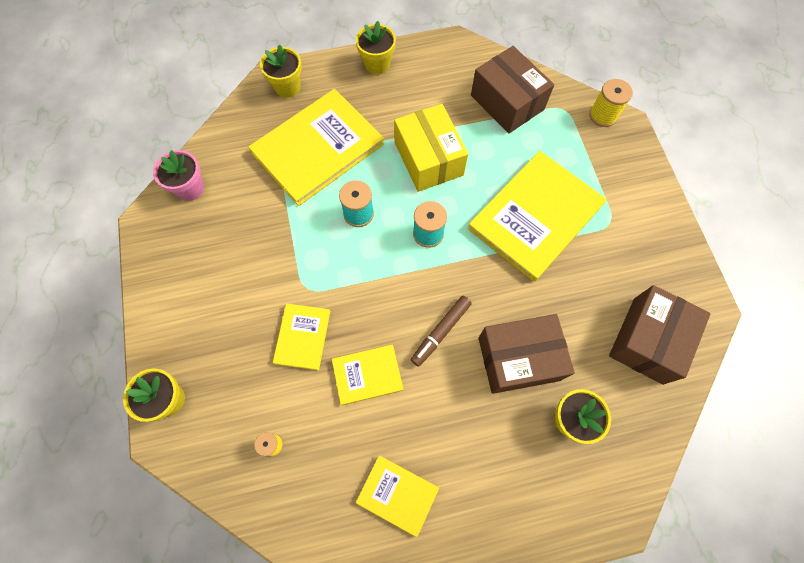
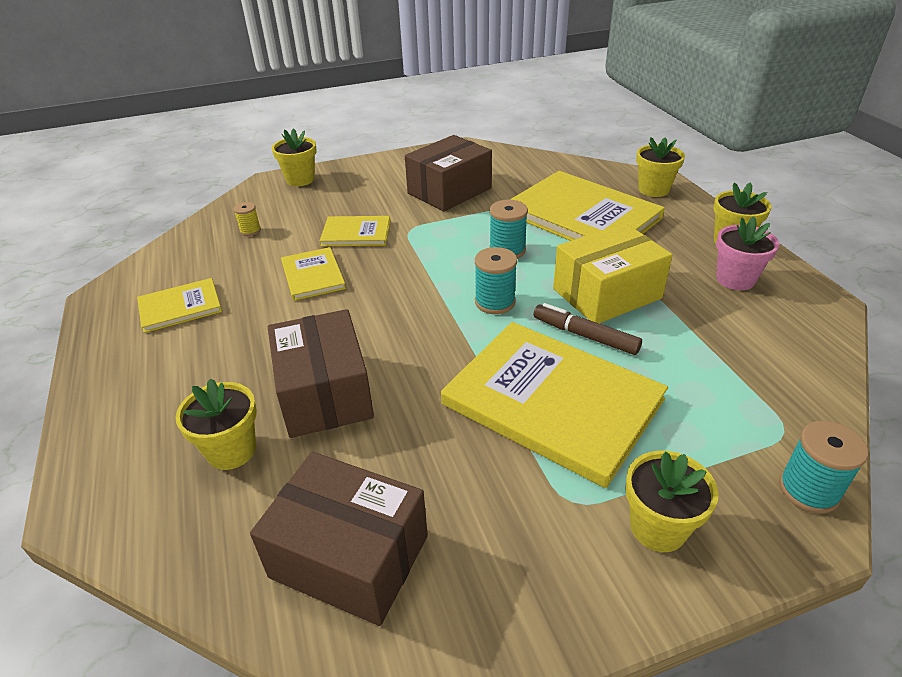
camera: 85 degrees right, 30 degrees down
pink flower pot [153,150,204,201] -> pink flower pot moved to [716,216,779,290]
yellow book [356,455,439,537] -> yellow book turned 45 degrees clockwise [137,278,222,333]
brown marker [411,296,472,367] -> brown marker moved to [534,303,642,355]
brown box [471,46,554,134] -> brown box moved to [405,135,492,211]
yellow spool [589,79,633,127] -> turquoise spool [779,421,868,514]
none -> yellow flower pot [625,450,718,552]

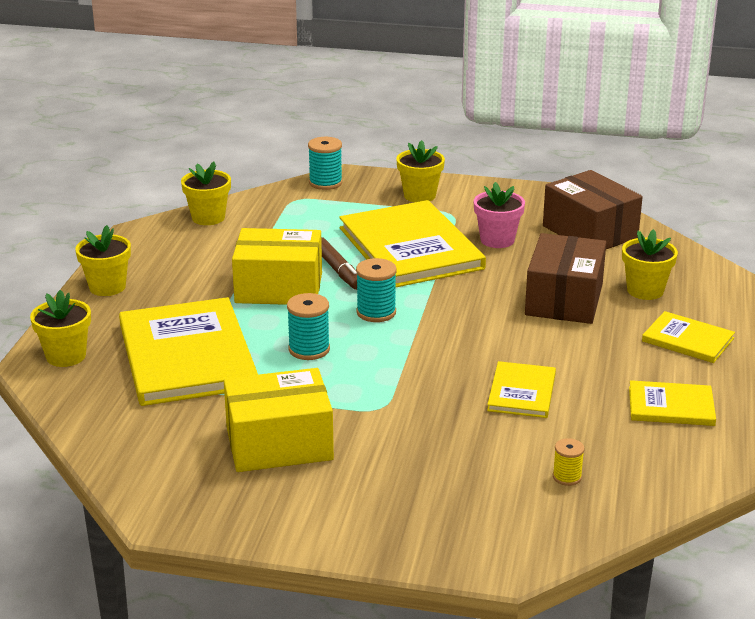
camera: 150 degrees left, 10 degrees down
yellow flower pot [272,128,317,186] -> yellow flower pot moved to [181,161,231,225]
yellow book [320,216,390,246] -> yellow book moved to [642,311,735,363]
brown box [405,135,492,211] -> yellow box [224,368,334,472]
pink flower pot [716,216,779,290] -> pink flower pot moved to [474,182,525,248]

